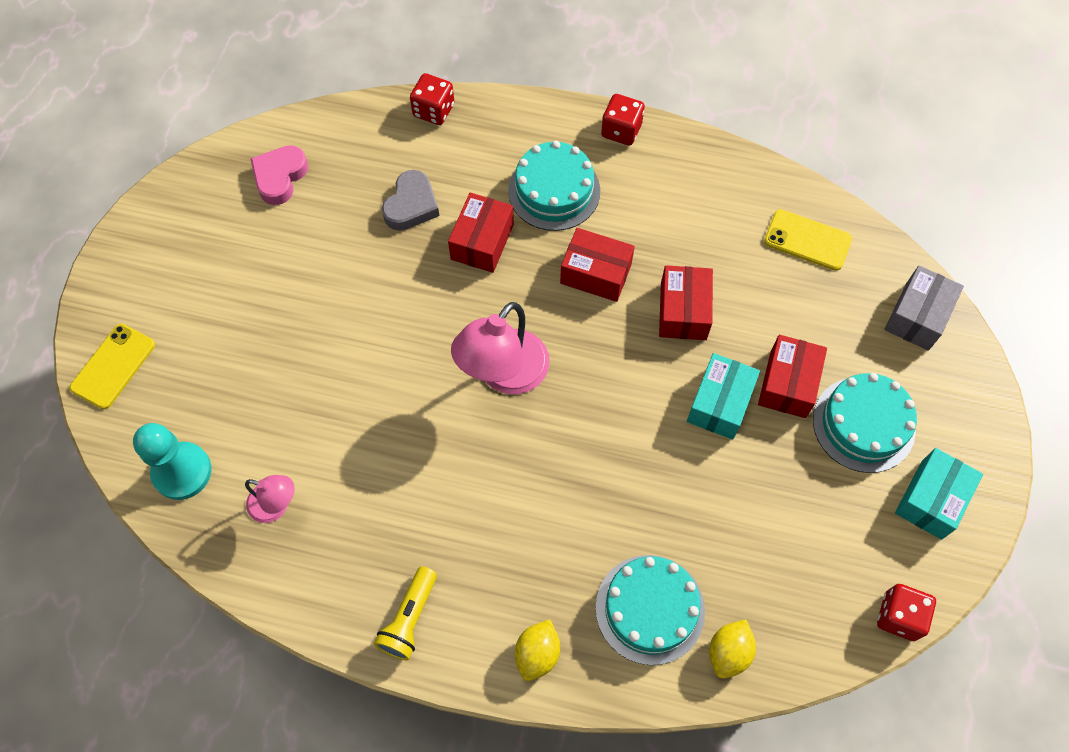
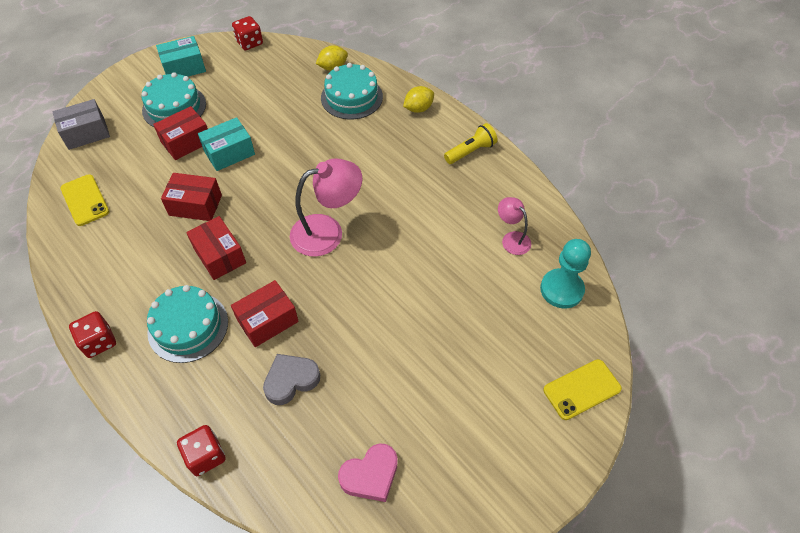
camera: 145 degrees left, 10 degrees down
red box [659,265,713,340] -> red box turned 60 degrees clockwise [161,173,222,221]

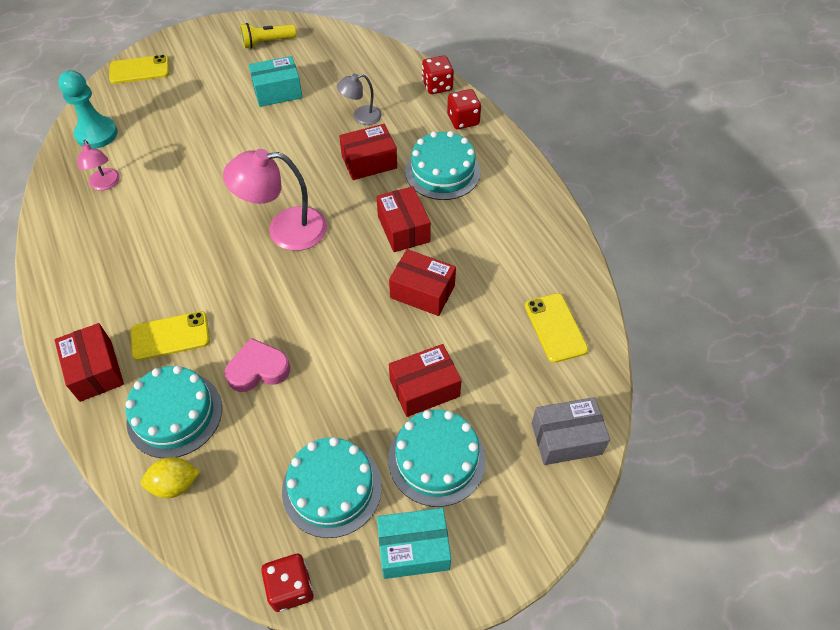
camera: 165 degrees left, 0 degrees up
red dice [69,311,116,358] -> red dice moved to [447,89,481,129]
turquoise box [198,117,255,171] -> turquoise box moved to [249,56,303,107]
grey heart [263,354,320,405] -> grey lamp [337,74,382,125]
pink heart [338,443,398,502] -> pink heart moved to [225,338,290,392]
yellow lemon [403,86,434,113] -> red box [54,323,124,402]
yellow flashlight [444,123,497,164] -> yellow flashlight moved to [240,23,296,49]
none -> yellow phone [131,311,210,361]
none -> turquoise cake [282,437,382,538]

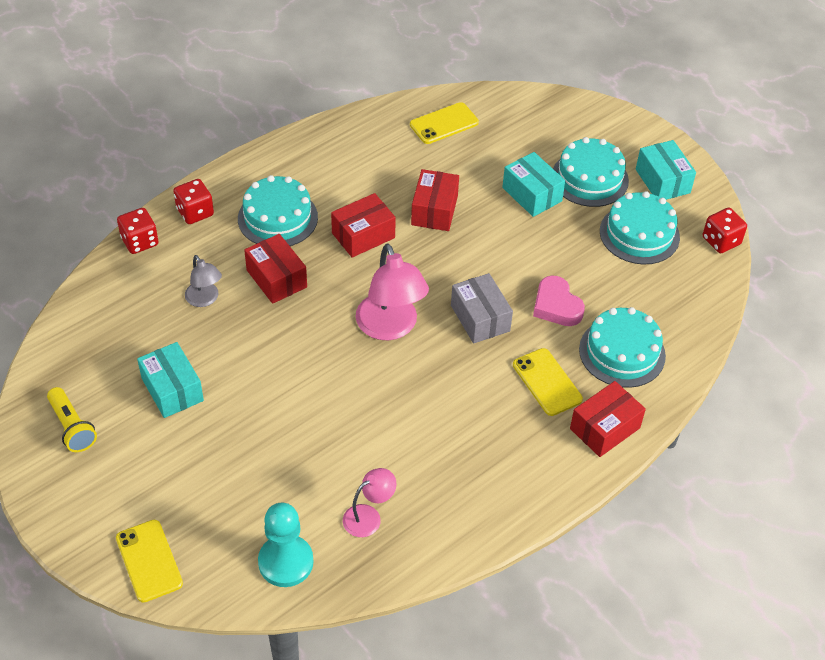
camera: 105 degrees left, 5 degrees down
yellow lemon [141,457,200,498] -> none
red box [389,344,462,417] -> turquoise box [502,152,566,217]
grey box [532,397,610,465] -> grey box moved to [451,273,513,344]

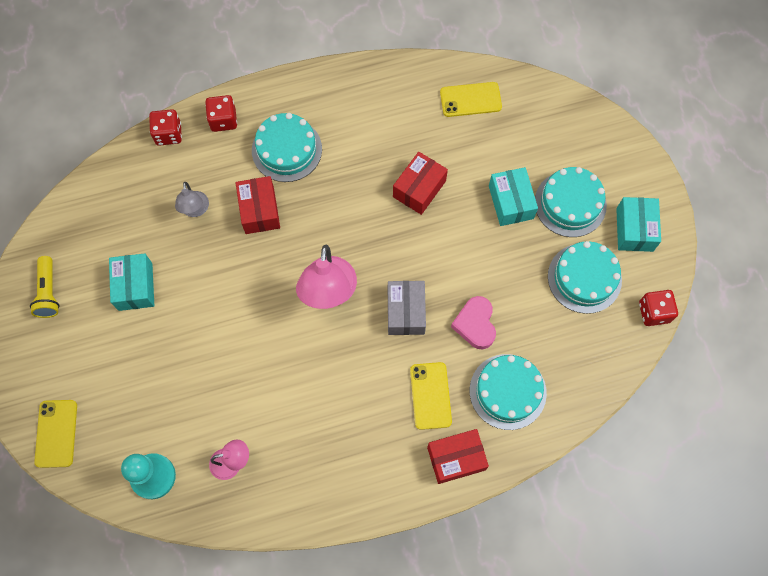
camera: 25 degrees right, 20 degrees up
red box [331,193,396,258] -> none

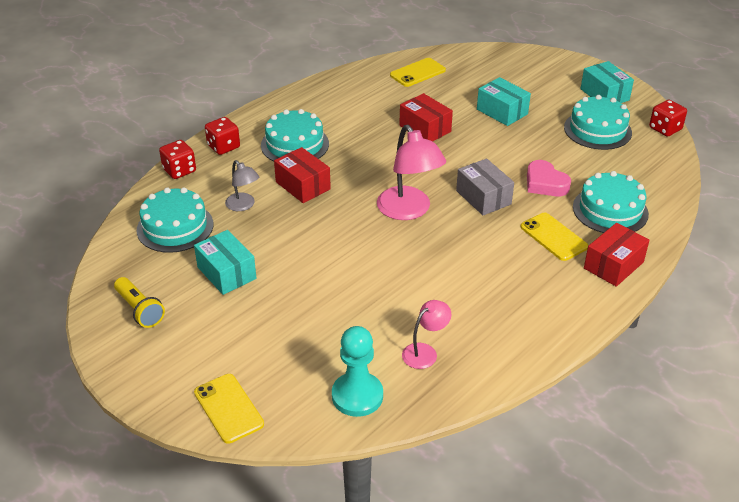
camera: 30 degrees left, 30 degrees down
red box [393,152,448,215] -> red box turned 45 degrees counterclockwise [399,93,453,141]
turquoise cake [535,167,607,237] -> turquoise cake moved to [137,187,213,253]

